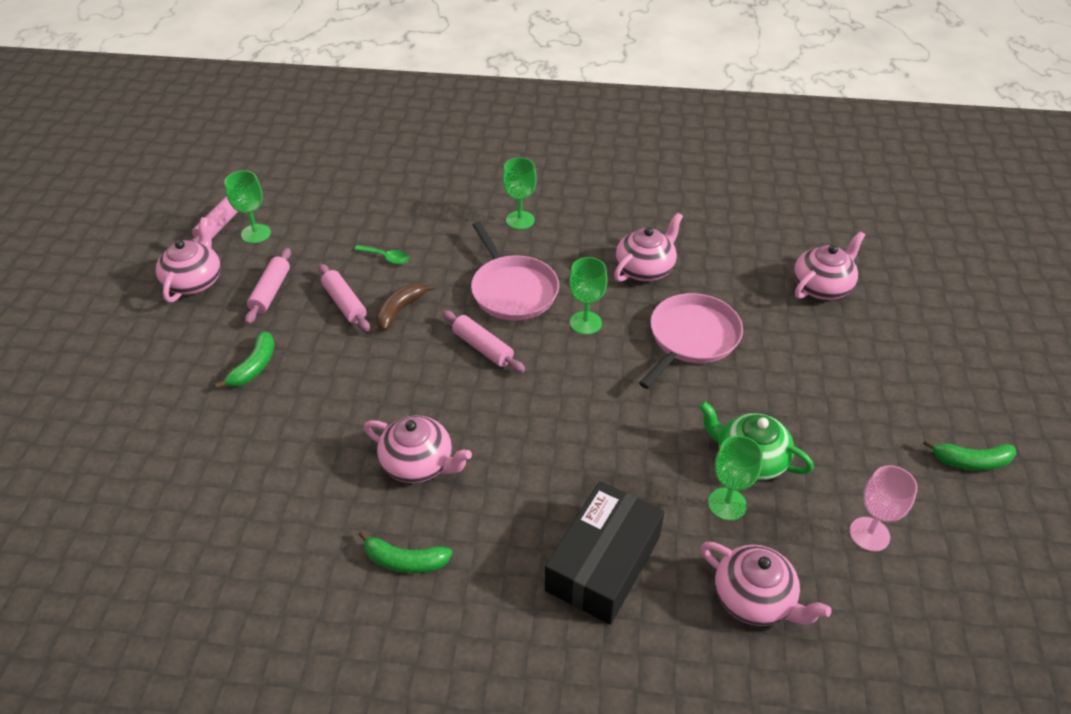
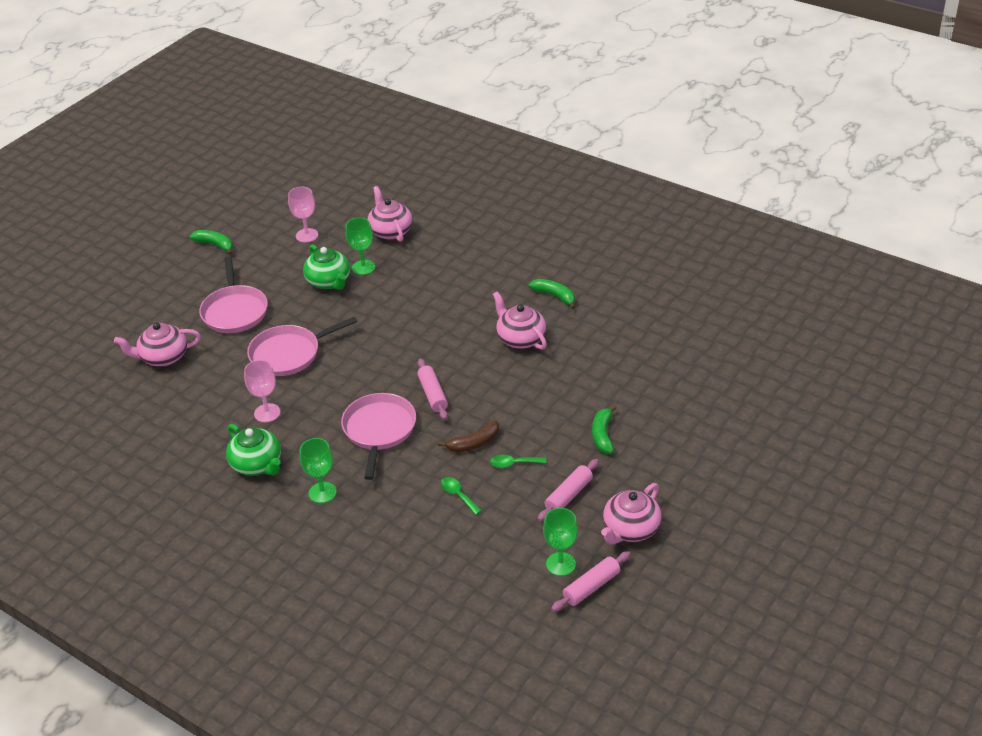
camera: 150 degrees left, 5 degrees down
green banana [215,331,275,389] -> green banana turned 45 degrees counterclockwise [592,405,617,454]
pink rolling pin [319,264,370,331] -> green spoon [490,455,547,468]
black box [545,481,664,625] -> none
green goblet [569,257,608,335] -> none
pink teapot [614,213,683,282] -> pink goblet [244,360,280,422]
none -> pink pan [199,257,268,333]
none -> green teapot [226,424,281,476]

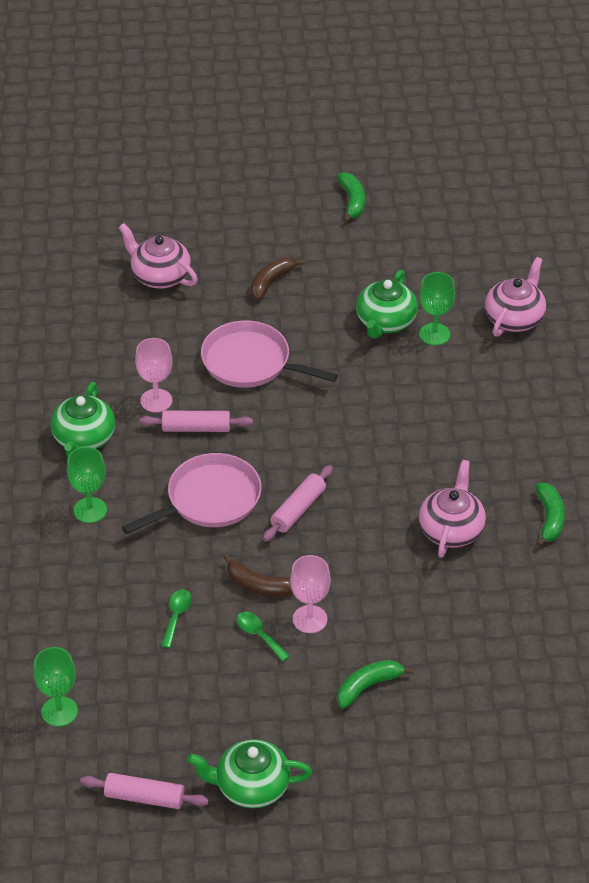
camera: 50 degrees right, 5 degrees up
pink pan [199,257,268,333] -> brown banana [250,257,305,301]
pink goblet [288,187,318,243] -> pink goblet moved to [290,555,331,633]
pink rolling pin [538,459,599,522] -> pink rolling pin moved to [139,411,253,432]
green goblet [543,508,578,576] -> green goblet moved to [33,647,78,727]
pink teapot [601,483,661,544] -> green teapot [187,739,312,808]

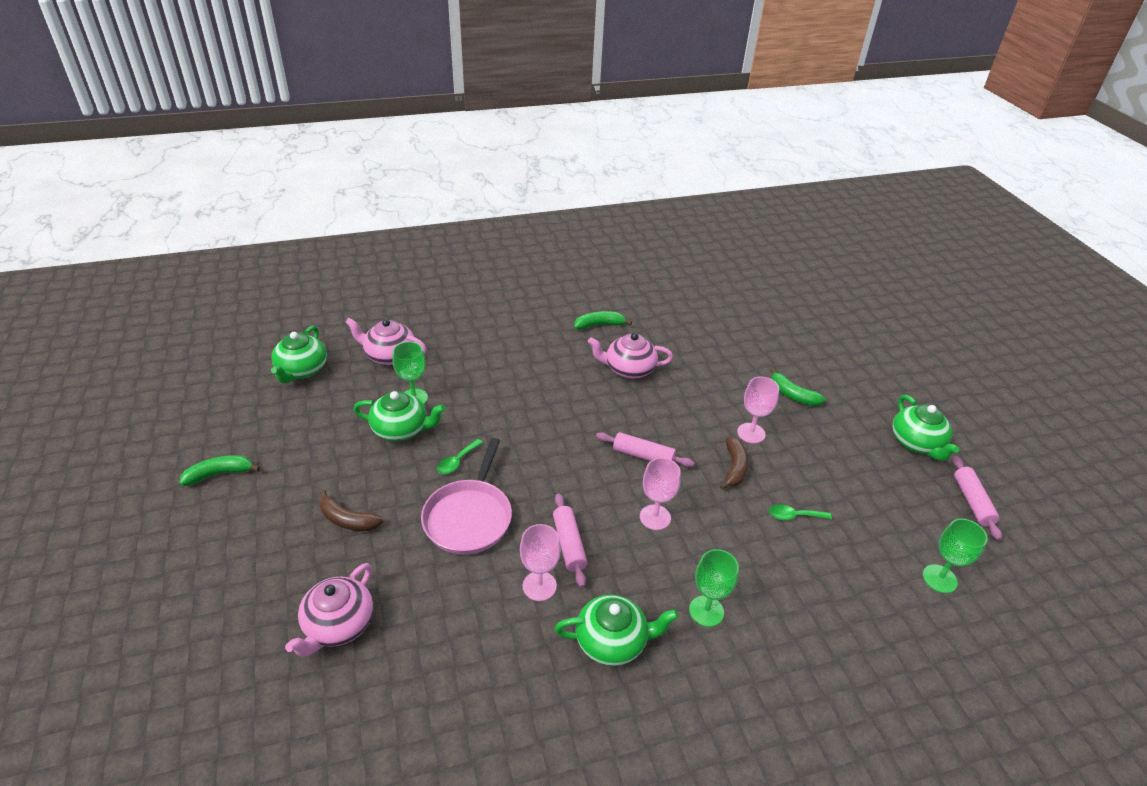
camera: 105 degrees left, 5 degrees down
pink pan [122,453,262,534] -> pink goblet [640,458,681,530]
green spoon [236,612,290,662] -> green spoon moved to [437,439,483,474]
none -> green teapot [271,326,327,383]

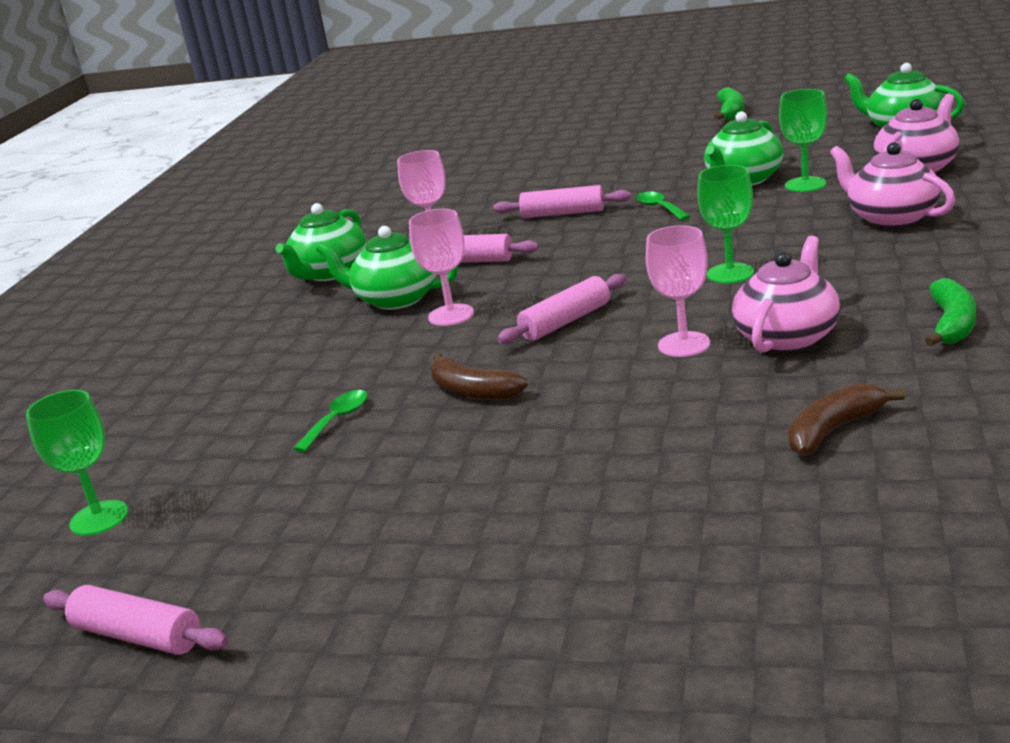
camera: 125 degrees right, 15 degrees down
pink teapot [285,563,373,657] -> pink teapot moved to [830,142,955,228]
brown banana [319,490,383,531] -> brown banana moved to [788,383,905,456]
pink pan [421,438,512,555] -> pink rolling pin [493,185,631,218]
green goblet [689,549,739,627] -> green goblet moved to [697,165,754,283]
pink goblet [737,377,779,443] -> pink goblet moved to [646,225,710,357]
green banana [771,368,826,406] -> none
green teapot [892,395,960,461] -> green teapot moved to [316,226,458,310]

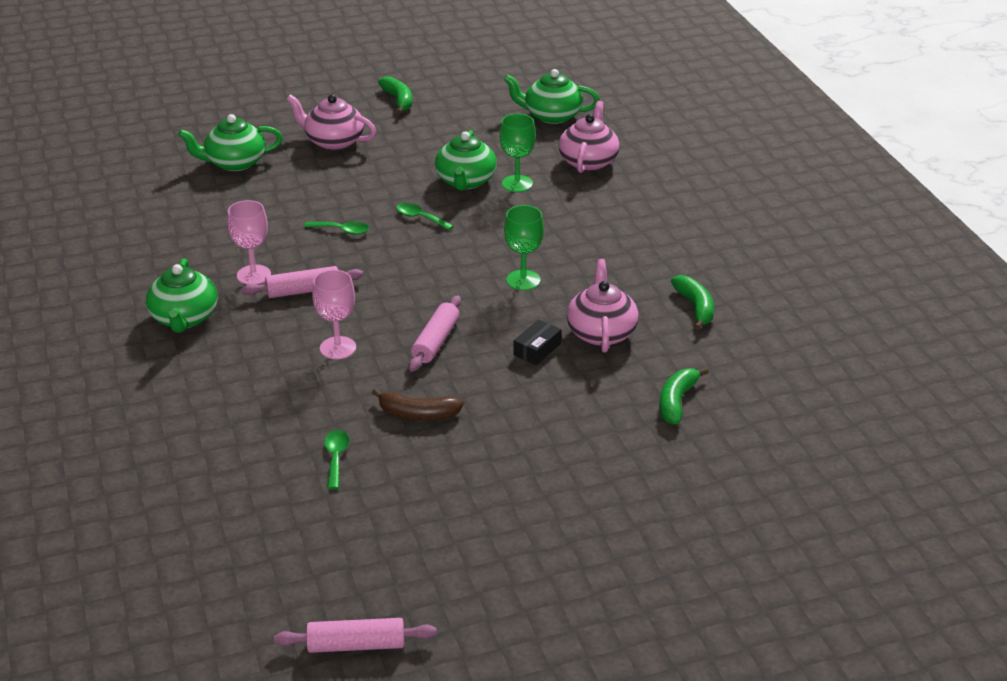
camera: 35 degrees left, 10 degrees up
green goblet [26,390,128,536] -> none
green teapot [316,226,458,310] -> green teapot moved to [178,114,283,171]
pink rolling pin [493,185,631,218] -> green spoon [304,221,369,235]
pink goblet [646,225,710,357] -> black box [513,320,561,365]
brown banana [788,383,905,456] -> green banana [659,367,709,425]
pink teapot [830,142,955,228] -> pink teapot moved to [286,94,376,150]

